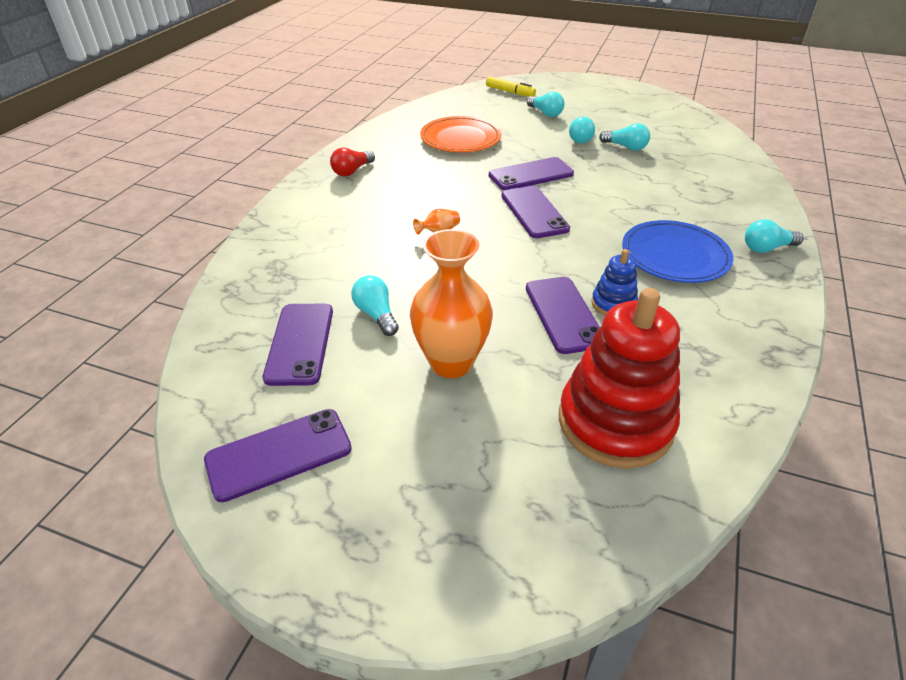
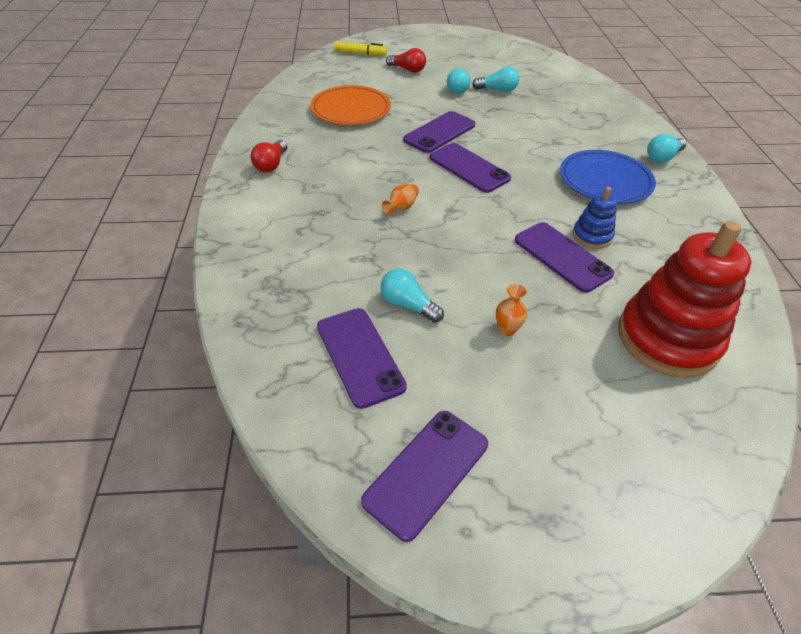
camera: 25 degrees left, 5 degrees up
orange vase [410,229,493,378] -> orange vase [496,284,527,336], size x0.41
turquoise light bulb [527,92,565,117] -> red light bulb [386,48,426,73]

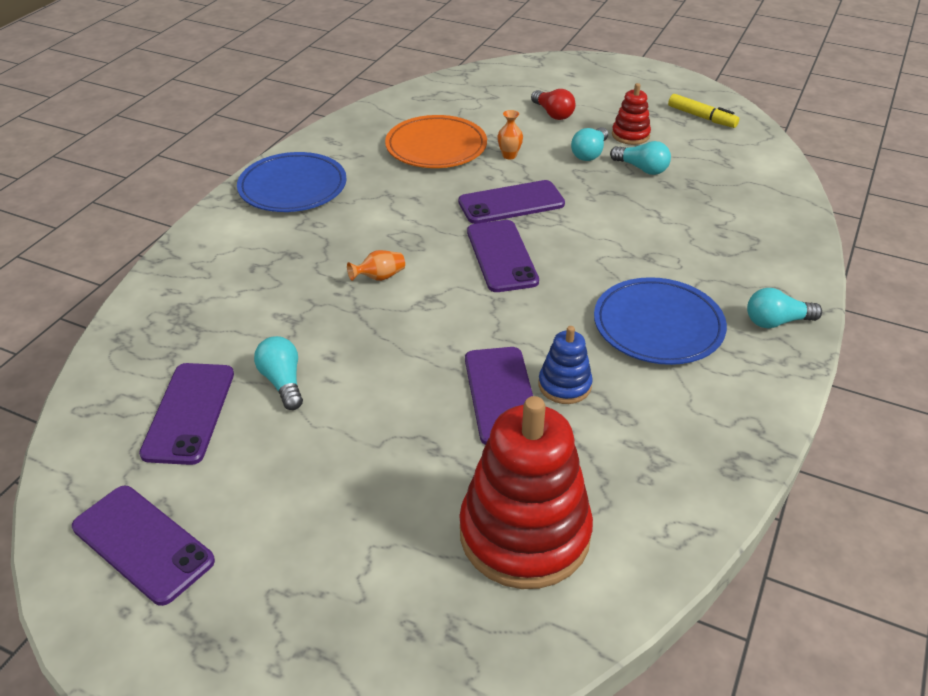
camera: 30 degrees right, 5 degrees down
red light bulb [251,140,287,172] -> blue plate [237,152,347,212]
yellow marker [334,41,387,56] -> yellow marker moved to [668,94,739,128]
purple phone [361,411,488,542] -> purple phone turned 60 degrees clockwise [72,486,215,606]
orange vase [496,284,527,336] -> orange vase moved to [497,110,523,160]
none -> red stacking toy [612,83,651,145]

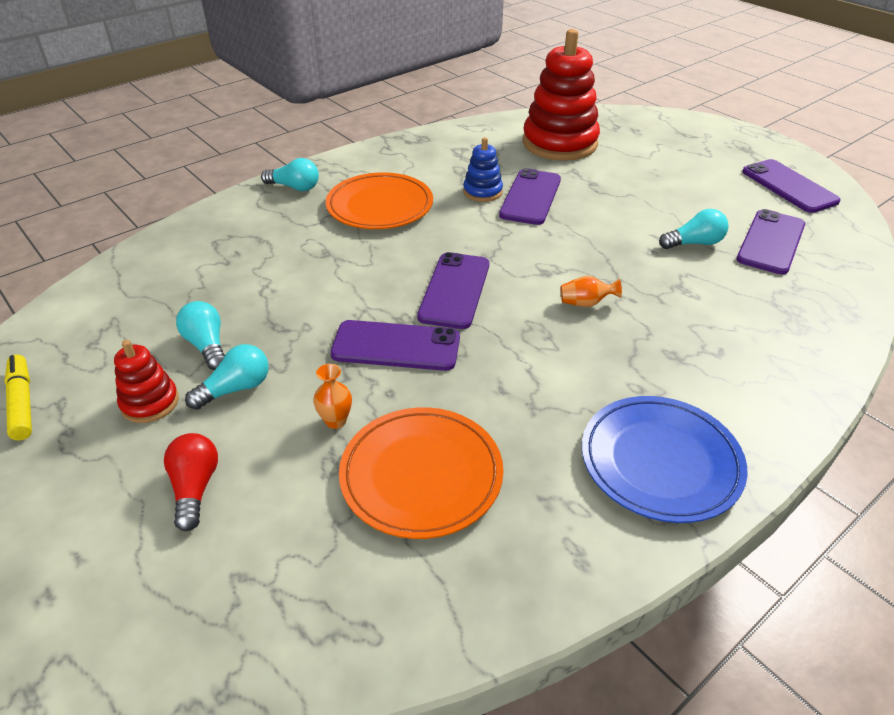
camera: 155 degrees left, 0 degrees up
turquoise light bulb [254,336,303,410] -> turquoise light bulb turned 105 degrees counterclockwise [659,209,729,249]
blue plate [594,277,727,365] -> orange plate [326,172,433,229]

